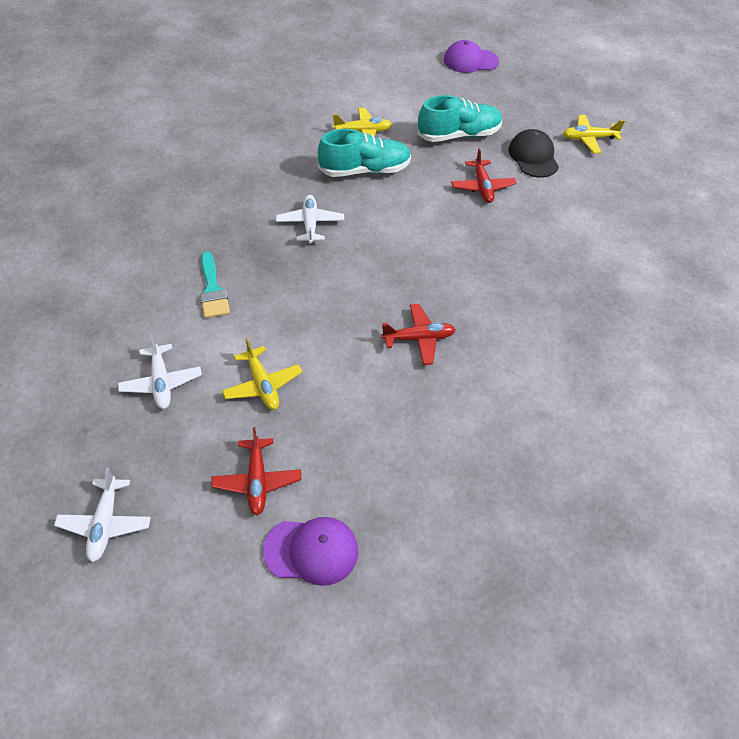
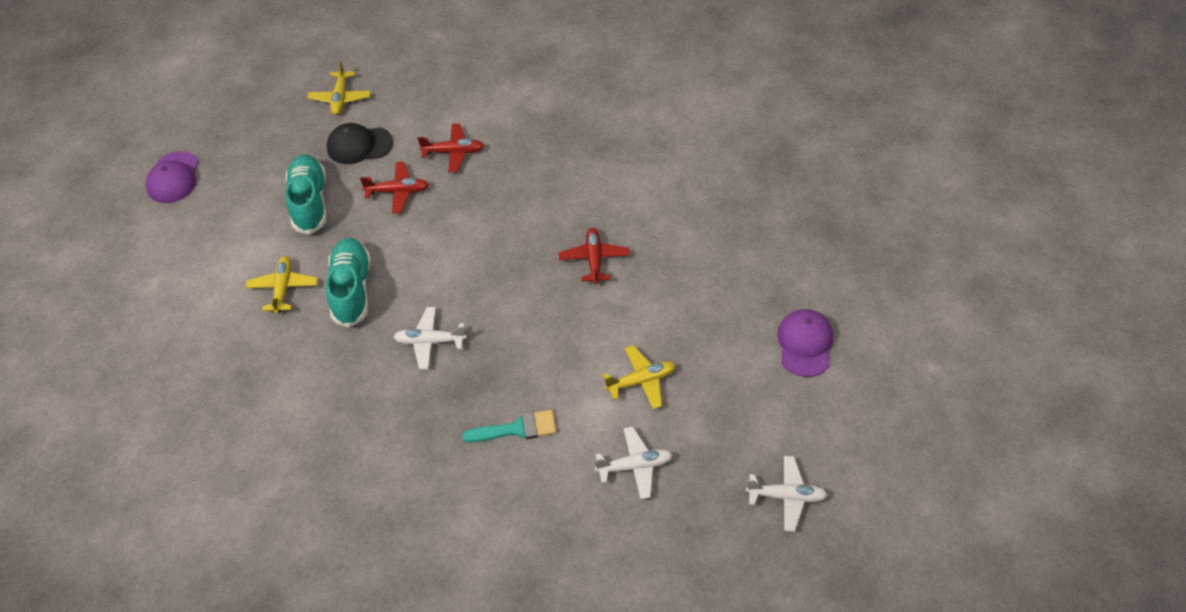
camera: 80 degrees left, 0 degrees up
red plane [211,427,301,515] -> red plane moved to [417,123,484,173]

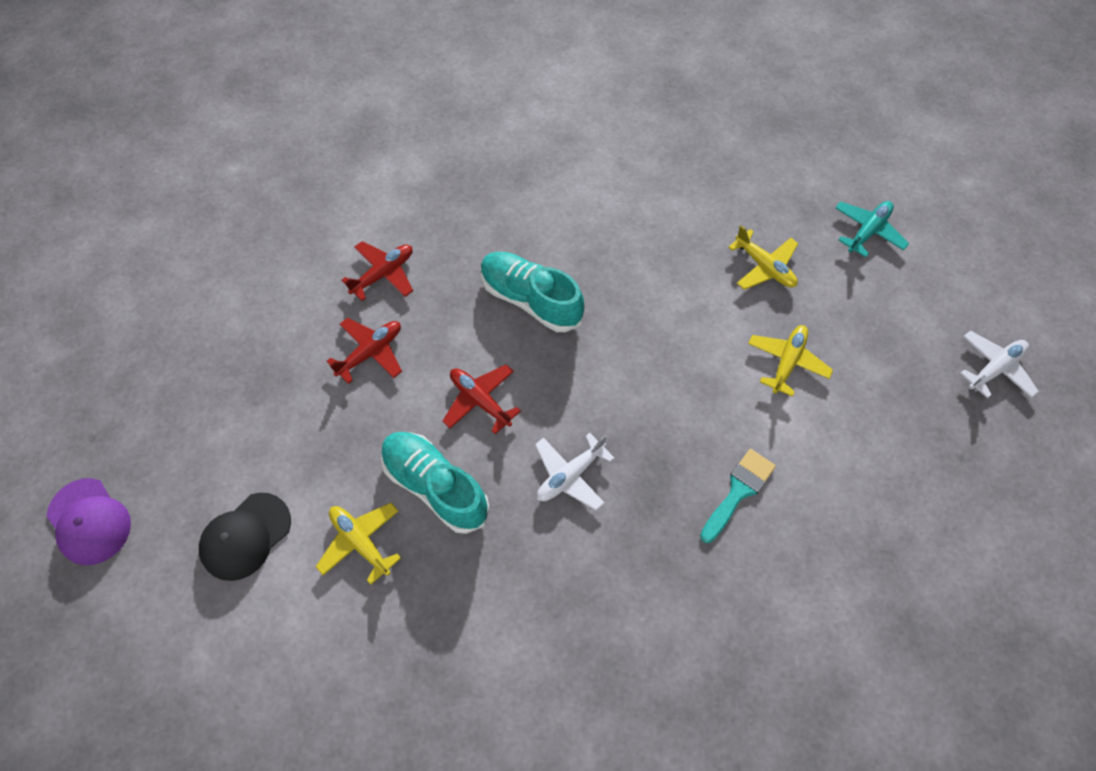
camera: 45 degrees left, 10 degrees up
turquoise shoe [285,154,327,234] -> turquoise shoe moved to [481,252,584,332]
yellow plane [307,60,371,115] -> yellow plane moved to [728,225,798,290]
black cap [327,123,393,164] -> black cap moved to [199,493,291,581]
red plane [558,228,630,284] -> red plane moved to [442,364,521,434]
white plane [595,427,673,499] -> none
purple cap [777,309,833,377] -> turquoise plane [835,201,909,257]

